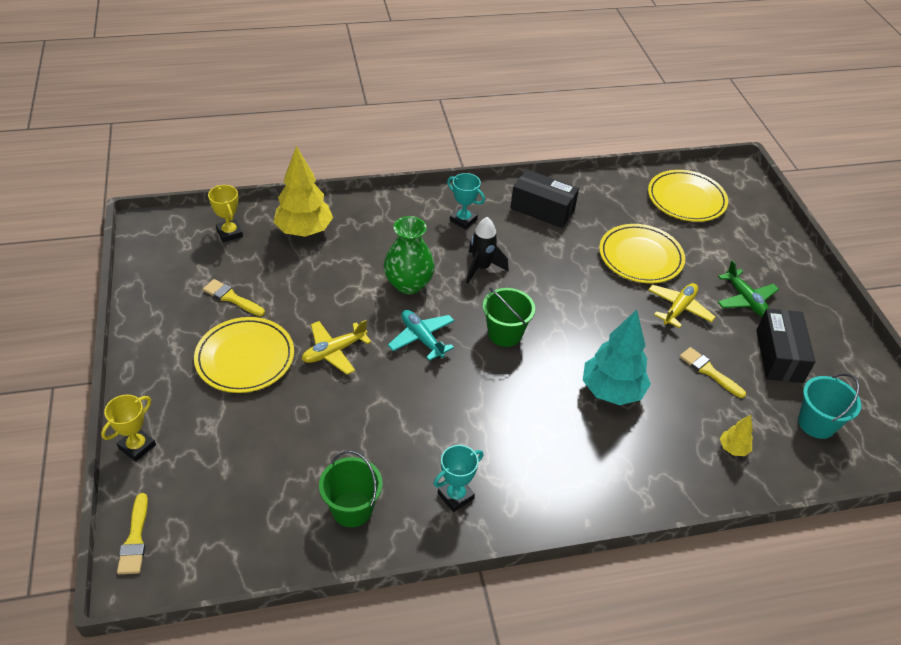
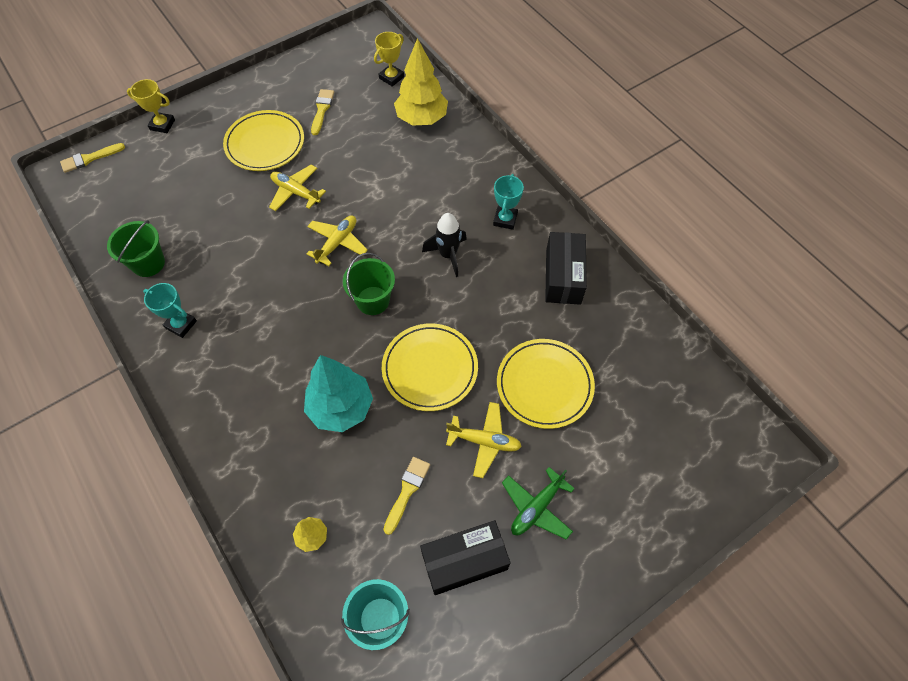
camera: 70 degrees right, 15 degrees up
green vase [384,216,435,294] -> none
turquoise plane [388,310,454,361] -> yellow plane [307,215,368,266]
yellow plate [648,170,728,222] -> yellow plate moved to [382,323,478,411]

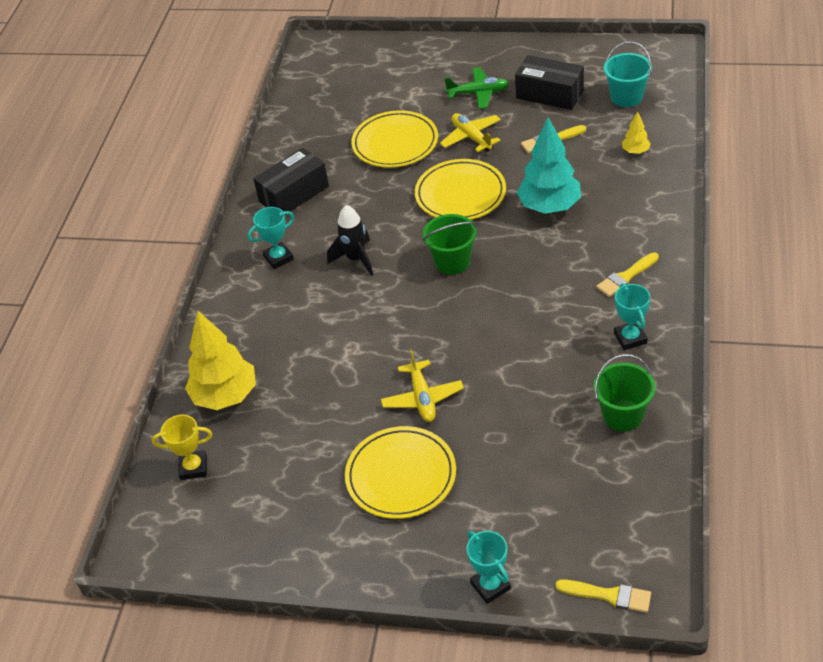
camera: 130 degrees left, 15 degrees down
yellow trophy [127,79,175,133] -> turquoise trophy [467,531,511,604]
yellow plane [307,215,368,266] -> none
yellow brush [311,89,334,135] -> yellow brush moved to [596,252,659,297]

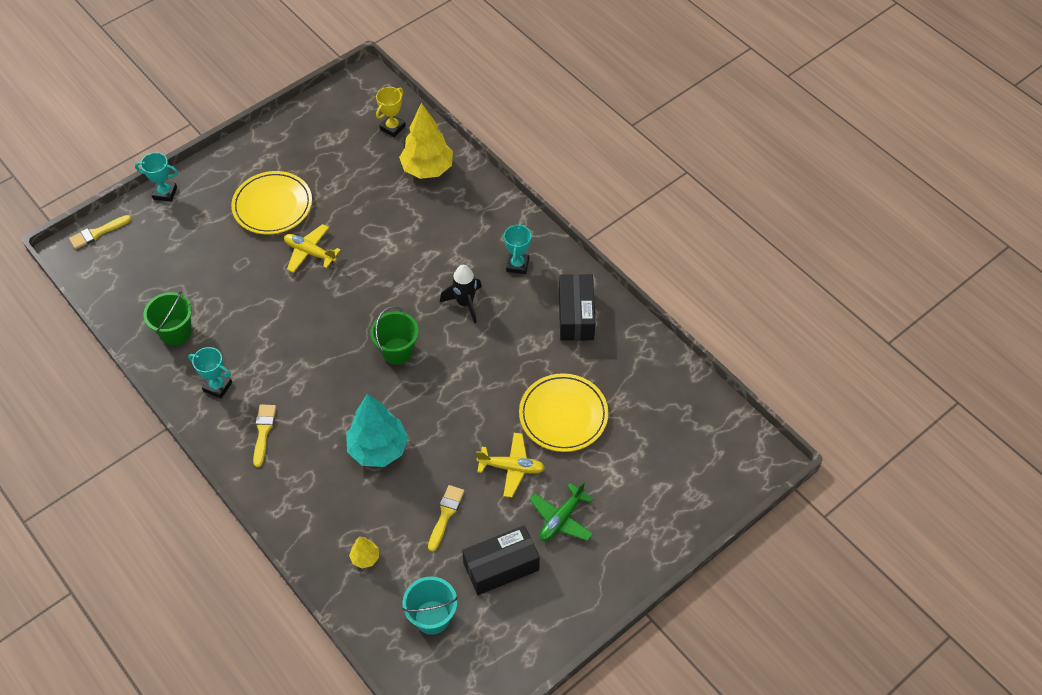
camera: 125 degrees right, 10 degrees up
yellow plate [415,159,506,220] -> none

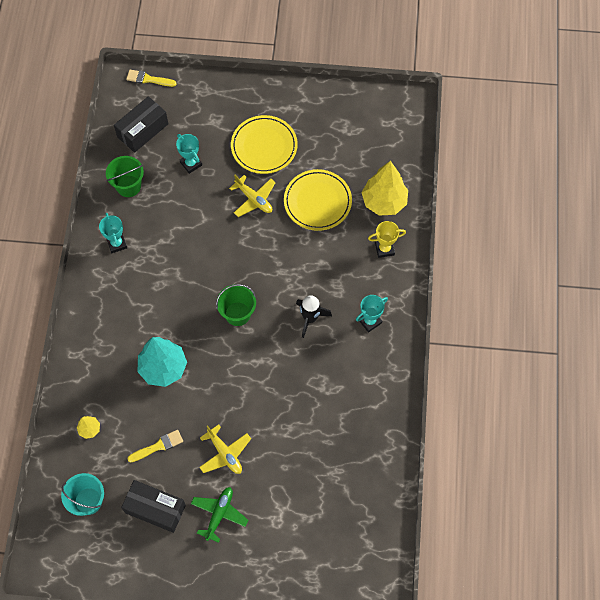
camera: 45 degrees right, 10 degrees up
turquoise trophy [135,153,178,202] -> turquoise trophy moved to [176,134,202,174]
yellow brush [253,405,276,467] -> none
yellow plane [284,224,341,273] -> yellow plane turned 150 degrees clockwise [229,175,276,217]
yellow trophy [376,87,406,137] -> yellow trophy moved to [368,221,406,258]
yellow plate [519,373,608,452] -> yellow plate moved to [284,169,352,231]
green plane [529,481,593,541] -> green plane turned 120 degrees clockwise [191,487,248,543]
black box [559,274,595,341] -> black box moved to [114,96,168,153]

